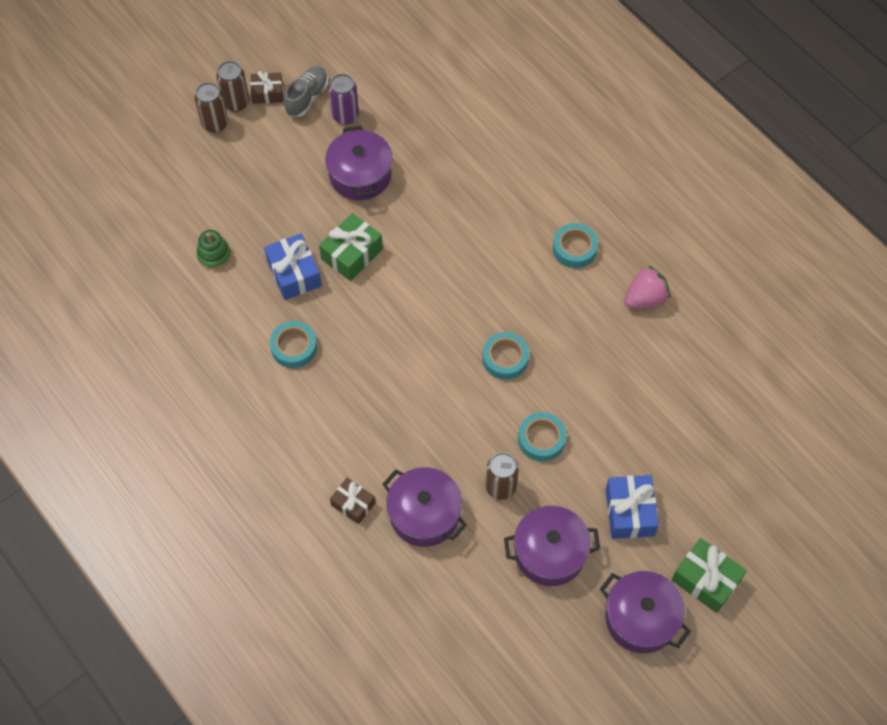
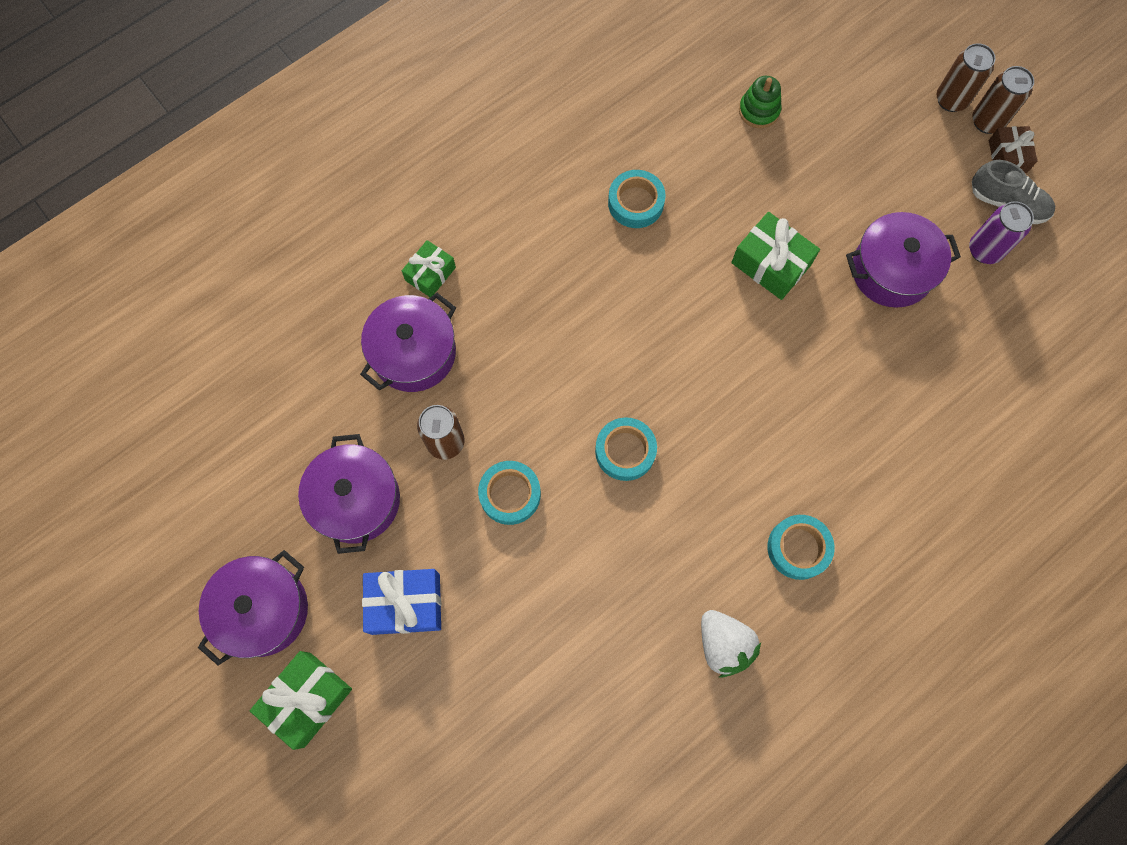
camera: 90 degrees right, 10 degrees up
blue gift [264,233,322,300] -> none
brown gift [330,478,375,524] -> green gift [402,240,456,297]
pink strawberry [624,266,670,308] -> white strawberry [701,610,761,678]

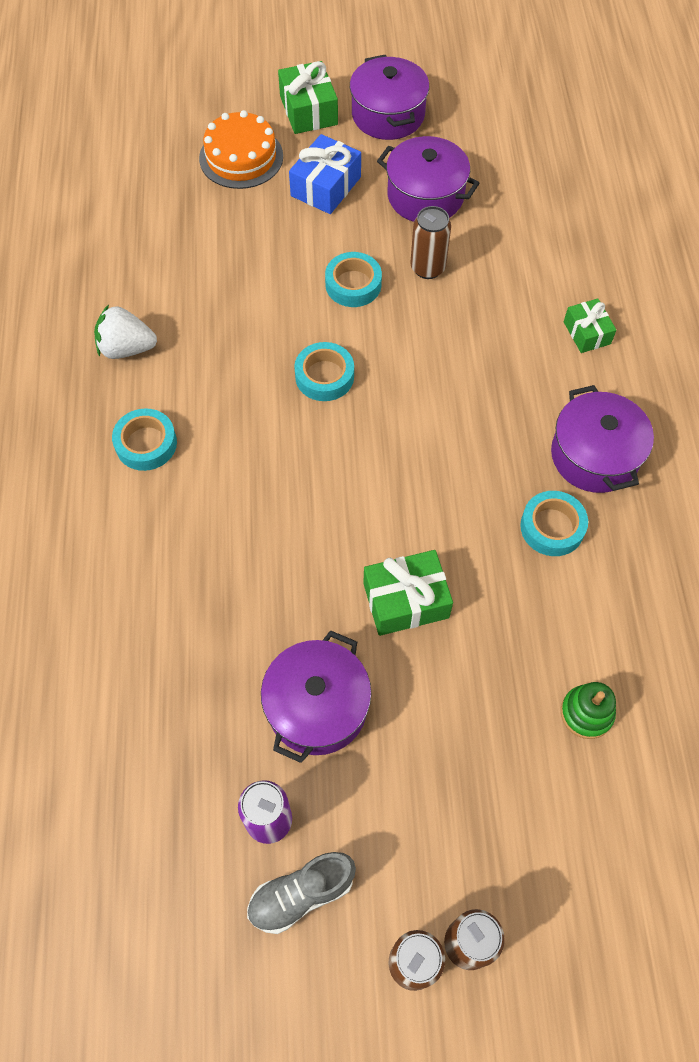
camera: 125 degrees right, 10 degrees down
purple pot [360,293,456,392] -> purple pot moved to [551,385,654,493]
brown gift [989,126,1037,173] -> none
none -> orange cake [199,110,283,189]

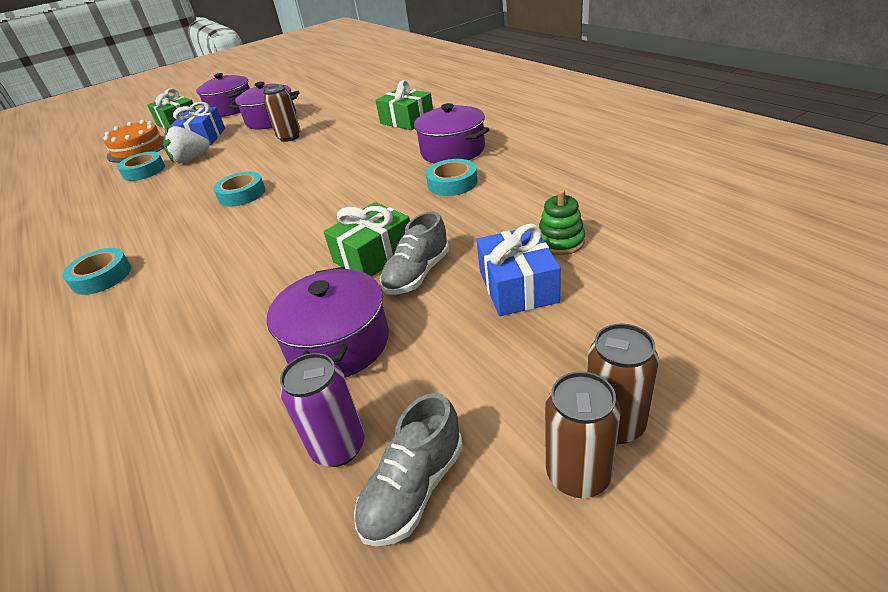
camera: 25 degrees left, 25 degrees down
white strawberry [94,305,157,359] -> white strawberry moved to [163,126,209,163]
turquoise tape [325,252,382,307] -> turquoise tape moved to [117,152,165,181]
green gift [564,298,616,353] -> green gift [375,80,433,130], size x1.54
none -> grey shoe [380,211,449,295]
none -> blue gift [477,224,561,316]

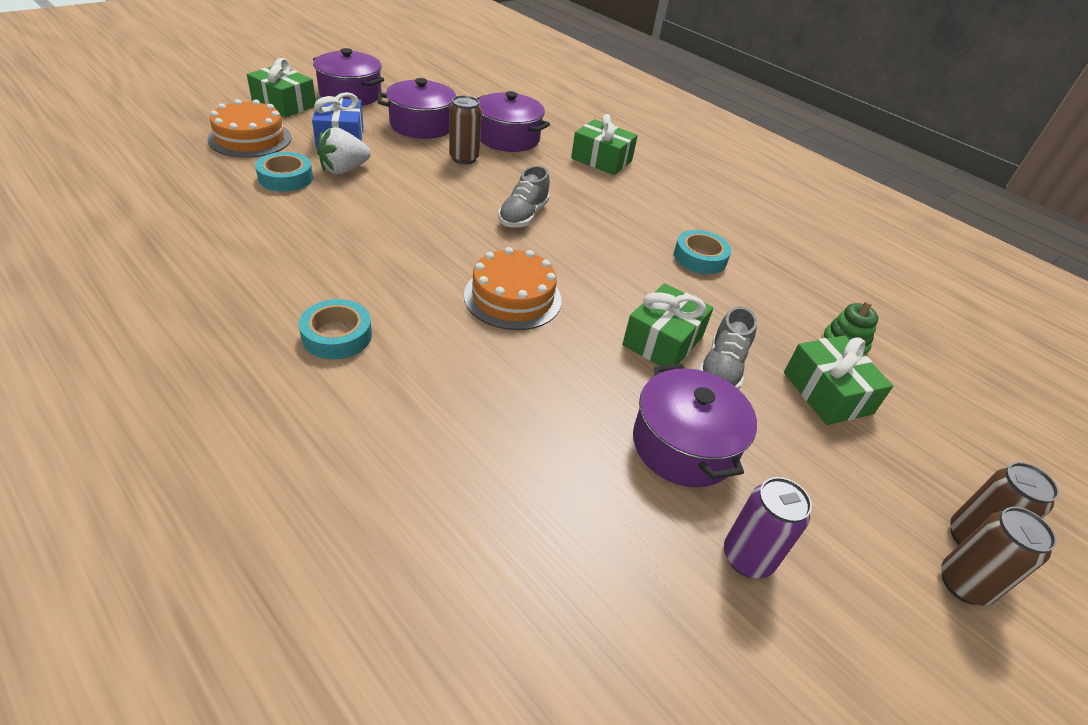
camera: 20 degrees left, 5 degrees up
turquoise tape [213,172,265,207] -> none
grey shoe [354,393,463,547] -> grey shoe moved to [498,166,550,228]
purple pot [413,103,490,164] -> purple pot moved to [477,91,550,152]
blue gift [477,224,561,316] -> green gift [784,335,893,425]
none -> orange cake [464,247,562,330]

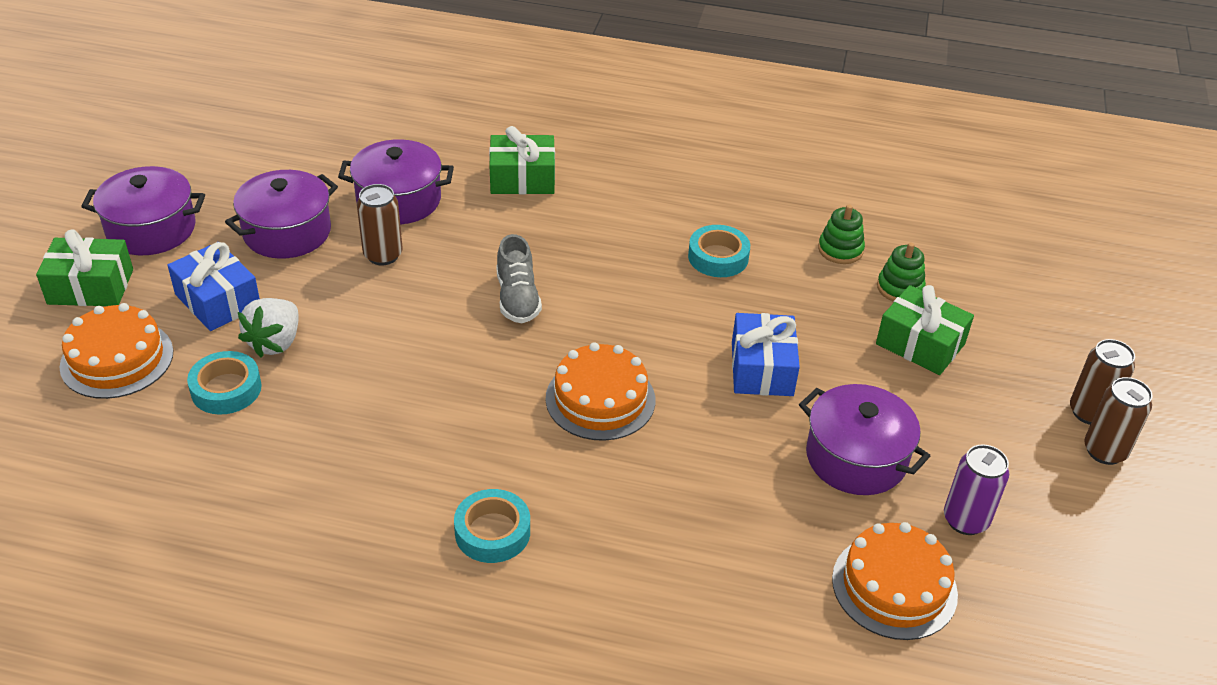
camera: 30 degrees left, 0 degrees up
green gift [622,283,713,366] -> blue gift [732,313,800,396]
grey shoe [700,306,757,390] -> none
none -> green stacking toy [818,205,865,264]
none -> orange cake [832,522,958,640]

